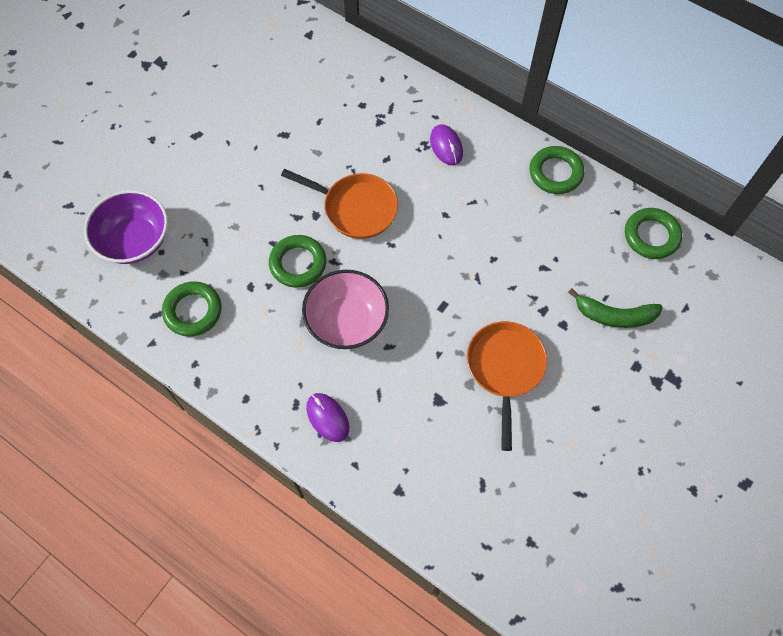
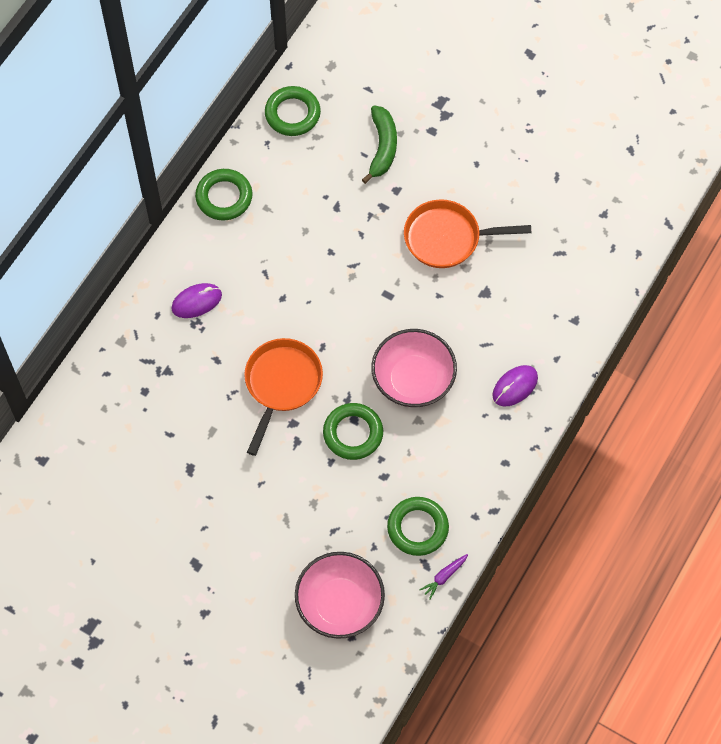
camera: 95 degrees left, 0 degrees up
purple bowl [84,190,168,264] -> pink bowl [295,552,385,639]
none -> purple carrot [419,554,468,600]

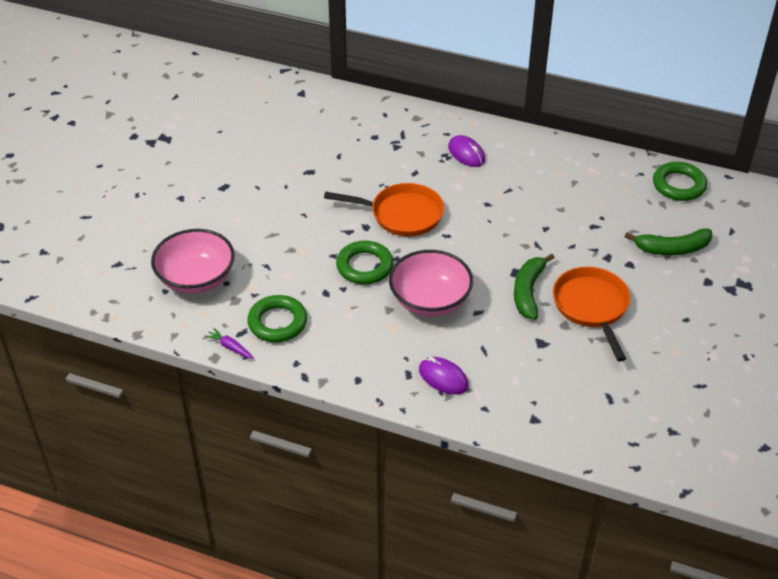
camera: 80 degrees right, 20 degrees down
green ring [195,169,253,220] -> none
none -> green banana [514,254,555,320]

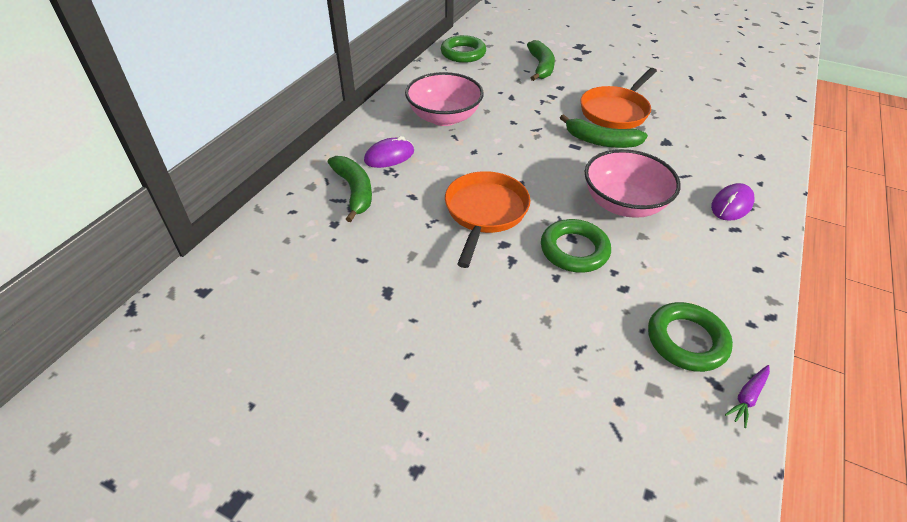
camera: 85 degrees left, 0 degrees up
pink bowl [151,229,235,294] -> pink bowl moved to [405,72,484,126]
orange pan [553,267,631,362] -> orange pan turned 45 degrees counterclockwise [580,68,657,129]
none -> green banana [328,156,372,222]

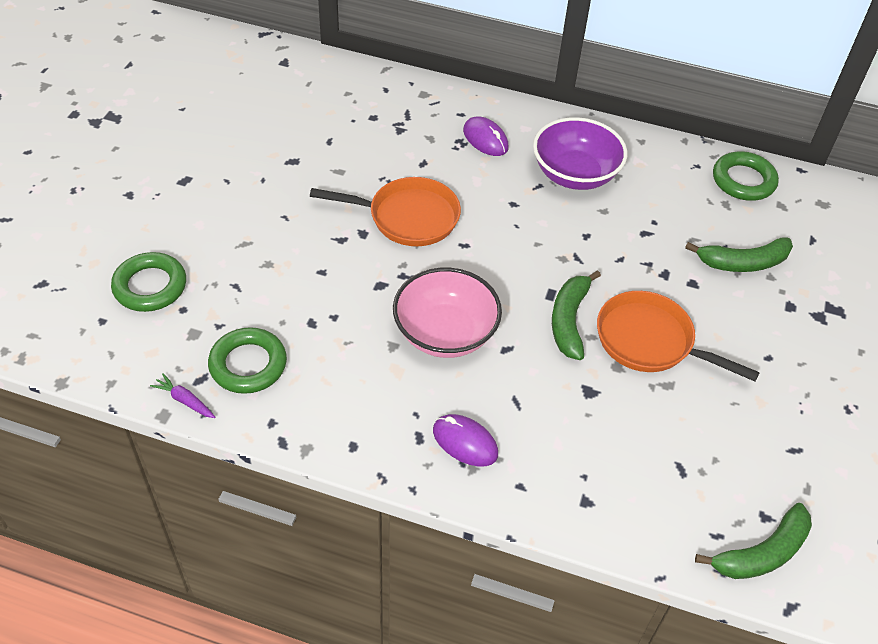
camera: 80 degrees right, 5 degrees up
green banana [328,156,372,222] -> green banana moved to [695,503,812,579]
pink bowl [405,72,484,126] -> purple bowl [533,117,627,190]
green ring [541,219,611,273] -> green ring moved to [111,252,186,312]

